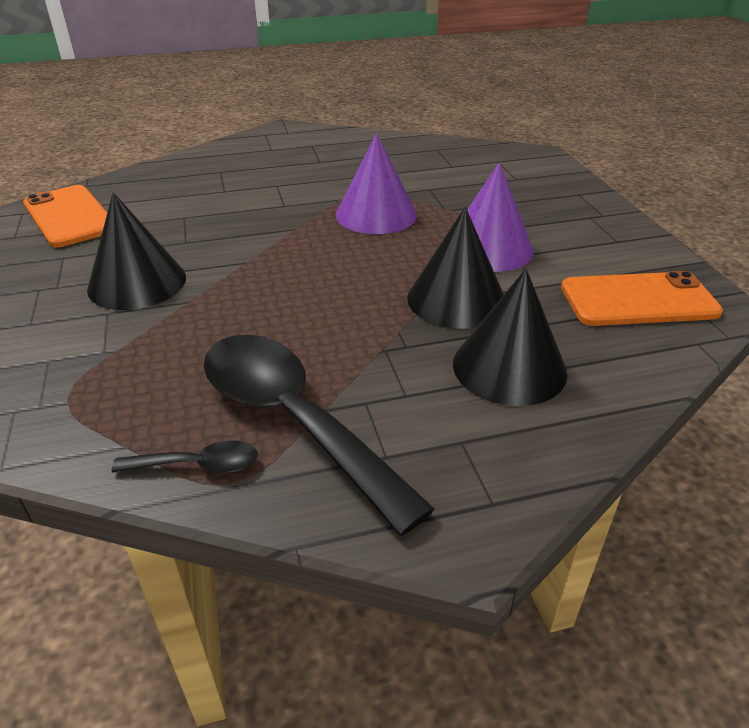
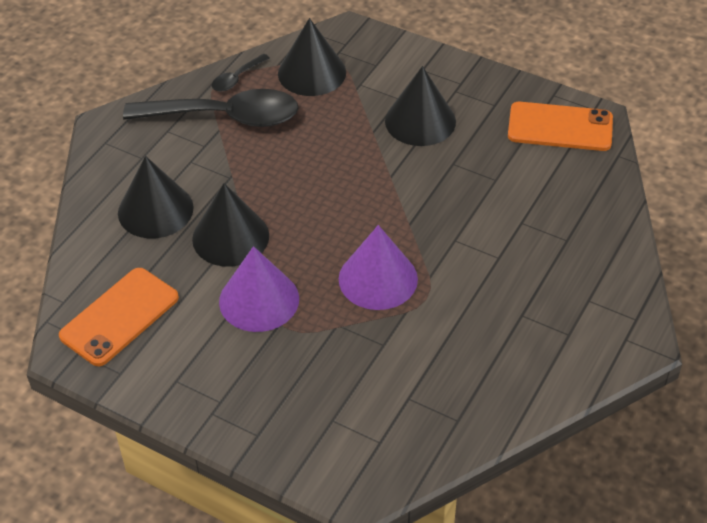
camera: 135 degrees right, 10 degrees up
none -> black cone [278,18,346,96]

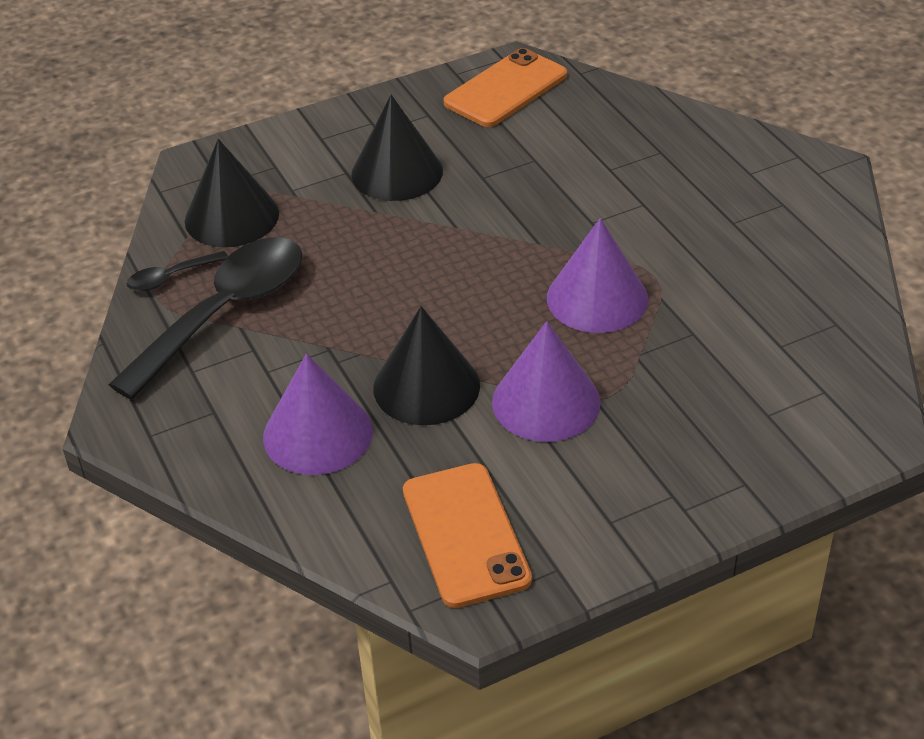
camera: 55 degrees left, 5 degrees down
black cone [118,156,194,238] -> purple cone [263,354,373,475]
black spoon [212,54,270,91] -> black spoon turned 75 degrees clockwise [127,251,228,292]

